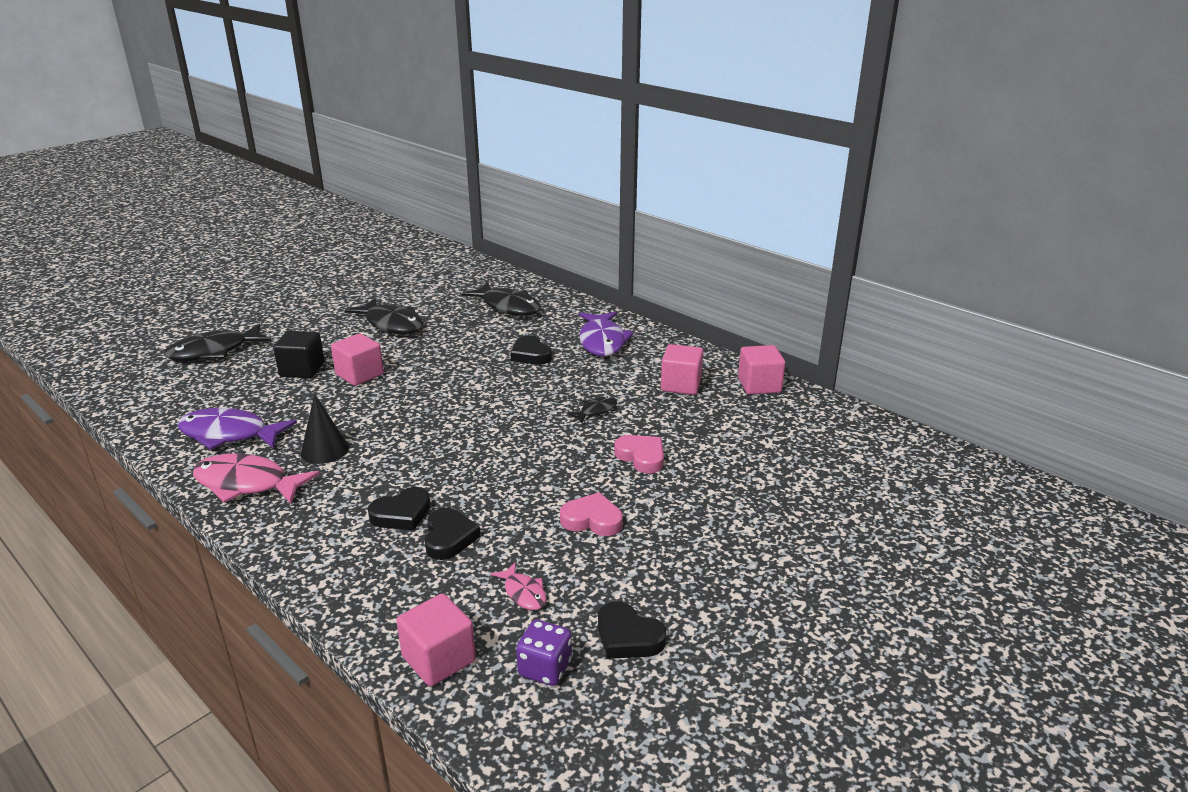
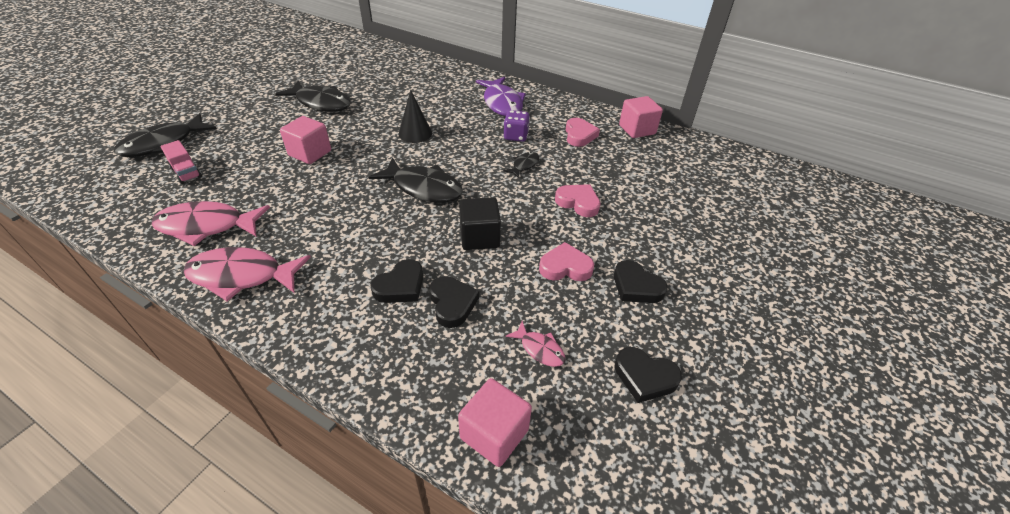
camera: 15 degrees left, 15 degrees up
purple fish [177,408,297,450] -> pink fish [151,201,270,246]
black cube [273,331,325,378] -> black cube moved to [459,197,501,250]
black cone [301,394,349,464] -> black cone moved to [399,90,432,143]
black fish [461,282,541,316] -> black fish moved to [368,157,463,203]
black heart [510,335,552,365] -> black heart moved to [614,260,668,303]
purple dice [516,620,572,686] -> purple dice moved to [504,110,530,142]
pink cube [661,344,704,395] -> pink heart [566,118,600,147]
none -> pink truck [160,140,202,184]

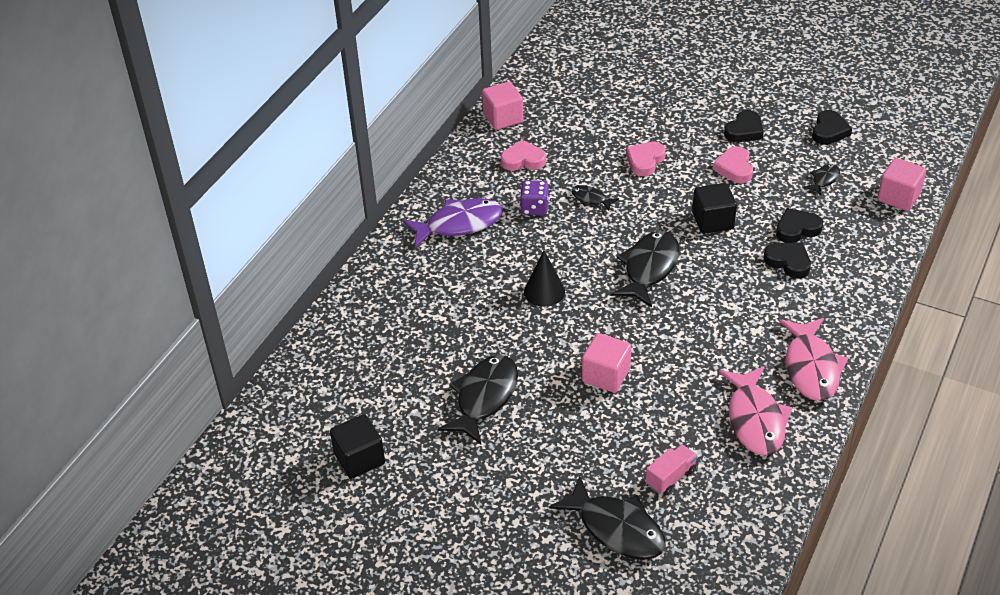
camera: 90 degrees left, 0 degrees up
pink fish [505,321,565,367] -> black fish [804,164,840,195]
none -> black cube [330,414,385,479]

